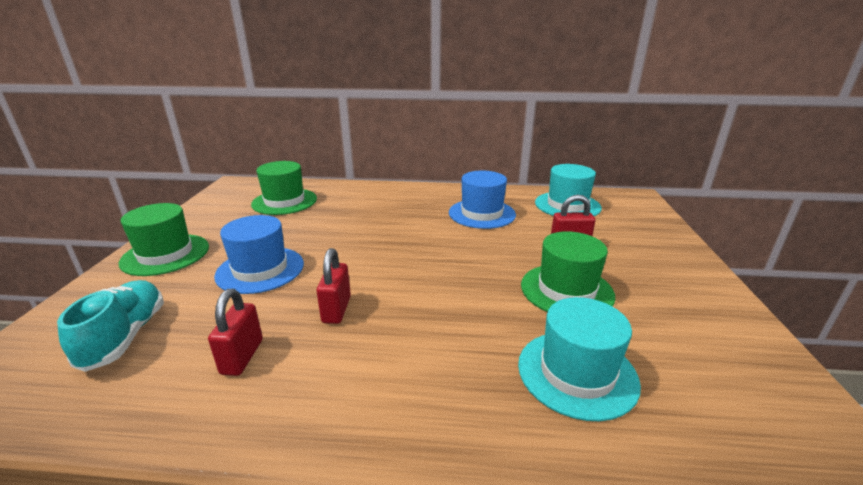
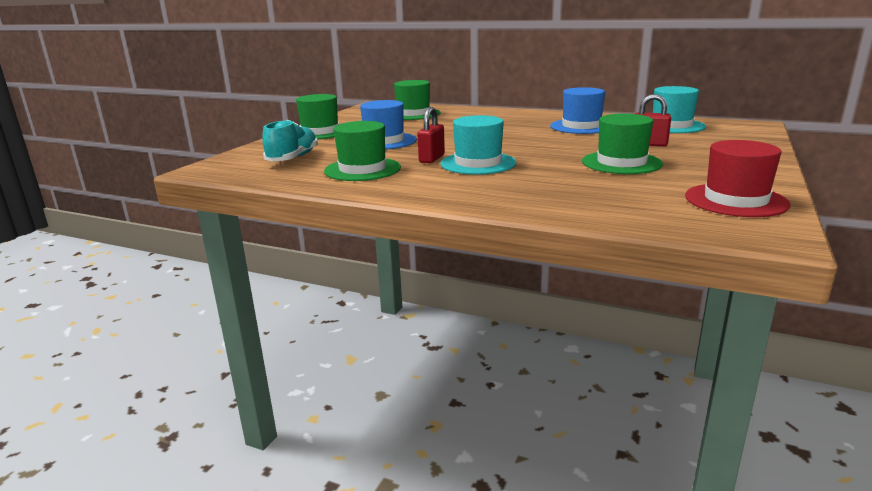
camera: 20 degrees right, 5 degrees down
red padlock [208,289,263,376] -> green hat [324,121,401,181]
turquoise hat [518,297,641,421] -> turquoise hat moved to [440,115,517,175]
none -> red hat [685,140,790,217]

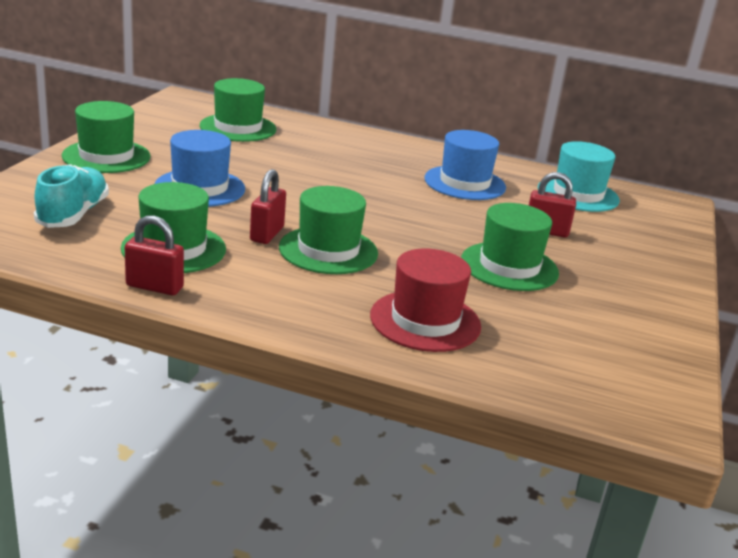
camera: 10 degrees left, 5 degrees up
turquoise hat [440,115,517,175] -> green hat [279,186,378,274]
red hat [685,140,790,217] -> red hat moved to [370,248,481,352]
none -> red padlock [125,215,184,295]

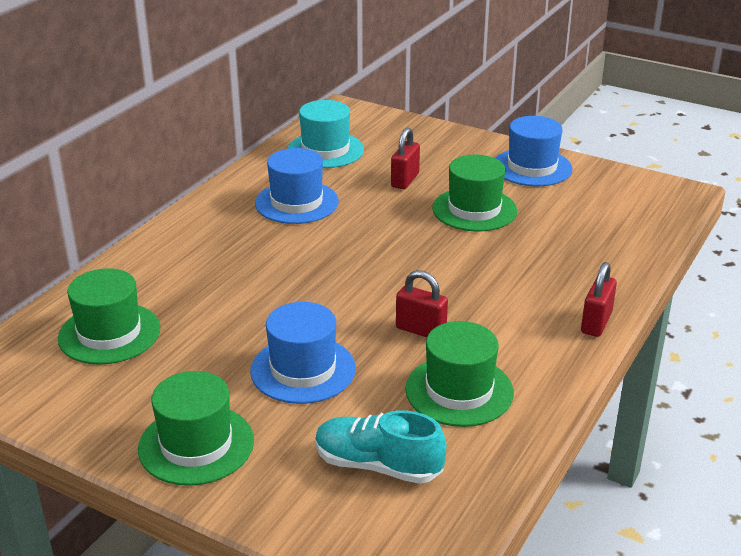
camera: 75 degrees left, 5 degrees up
red padlock [125,215,184,295] -> red padlock moved to [581,262,617,337]
green hat [279,186,378,274] -> none
red hat [370,248,481,352] -> none
none -> blue hat [496,116,572,186]

